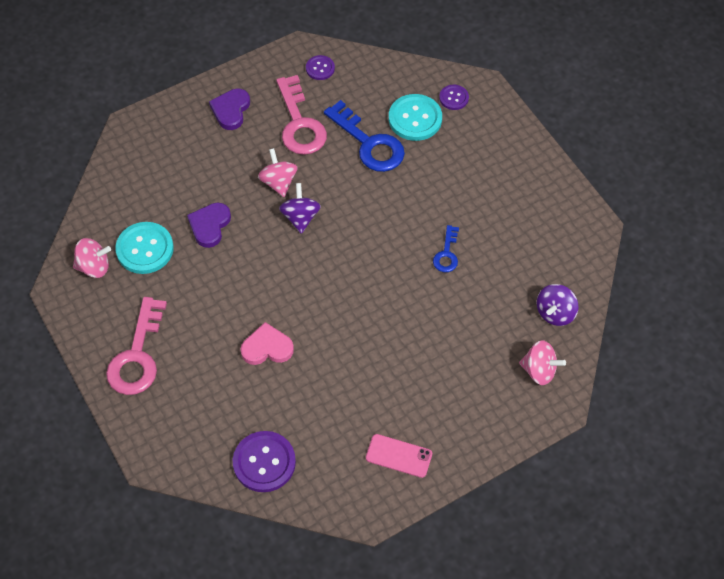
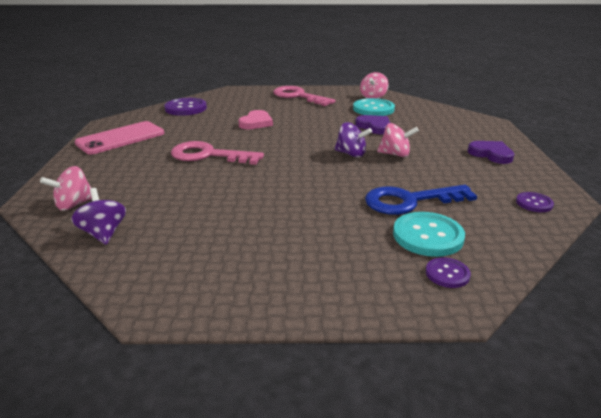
camera: 120 degrees right, 30 degrees down
pink key [276,75,327,155] -> pink key moved to [171,141,264,165]
pink phone [366,434,432,478] -> pink phone [75,121,164,154], size x1.67
blue key [433,225,459,272] -> none

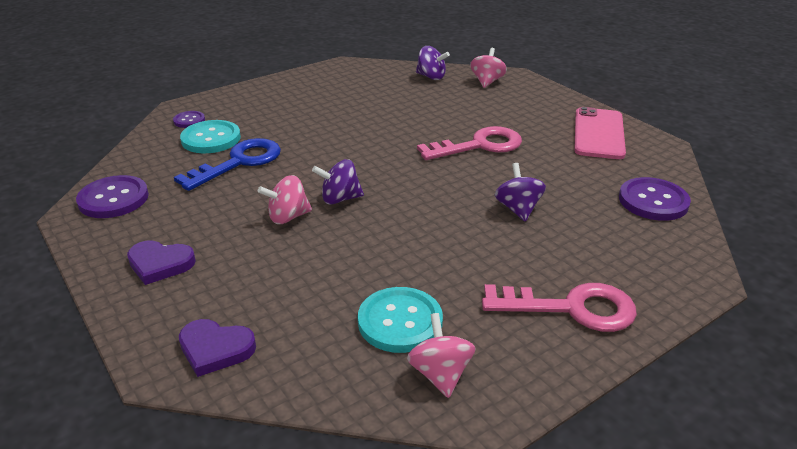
camera: 145 degrees right, 5 degrees up
pink heart [238,110,273,129] -> purple spinning top [495,163,546,222]
purple heart [355,115,390,134] -> purple heart moved to [179,319,256,377]
purple button [516,192,554,212] -> purple button [76,175,149,218], size x1.81

